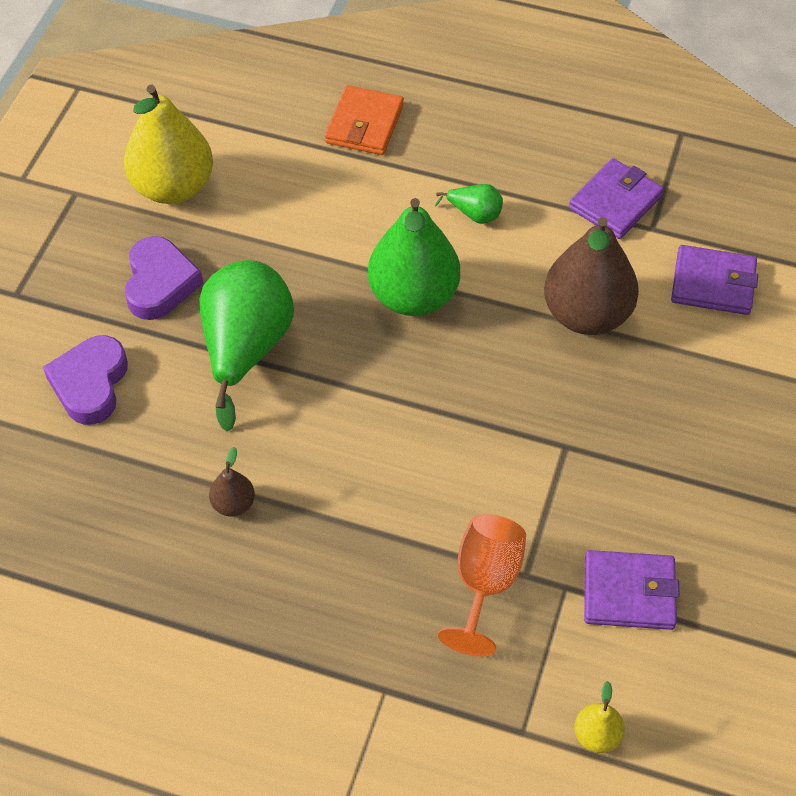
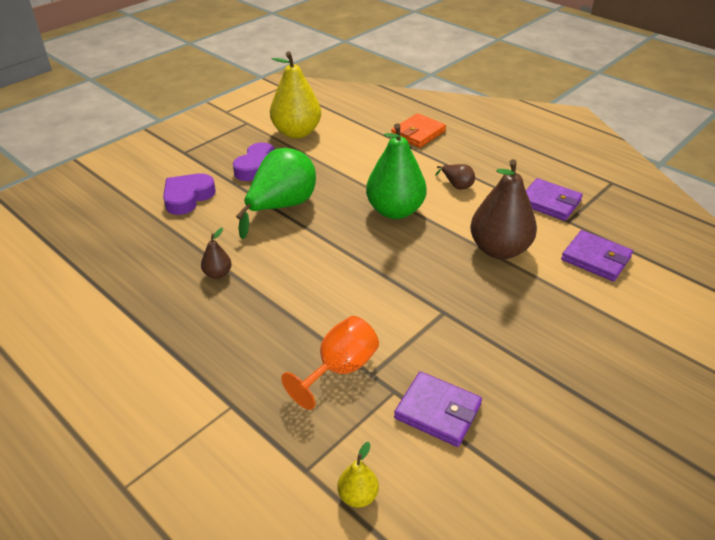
camera: 25 degrees right, 15 degrees down
green pear [435,184,503,224] -> brown pear [435,164,475,190]
purple wallet [569,158,664,239] -> purple wallet turned 60 degrees clockwise [526,178,583,221]

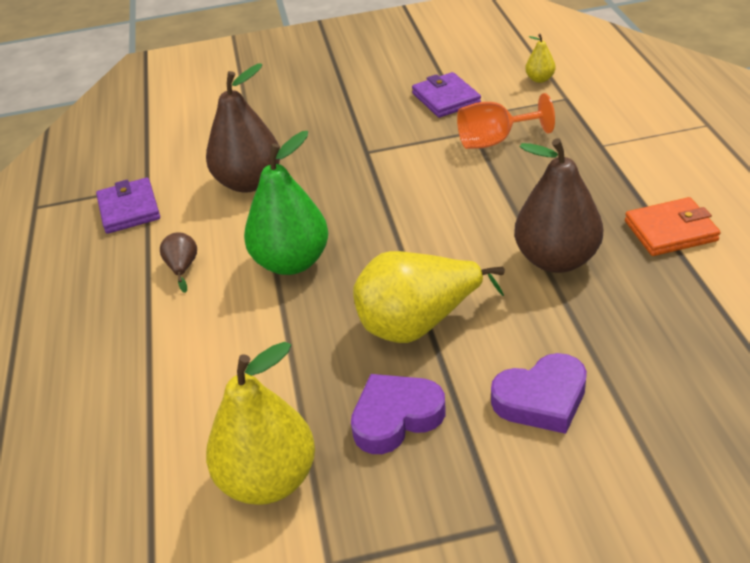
camera: 140 degrees left, 0 degrees up
brown pear [201,228,232,279] -> brown pear [514,138,603,273], size x2.22
green pear [236,148,316,239] -> yellow pear [353,251,505,343]
orange wallet [391,113,446,148] -> orange wallet moved to [625,197,721,256]
purple wallet [561,230,633,281] -> none

